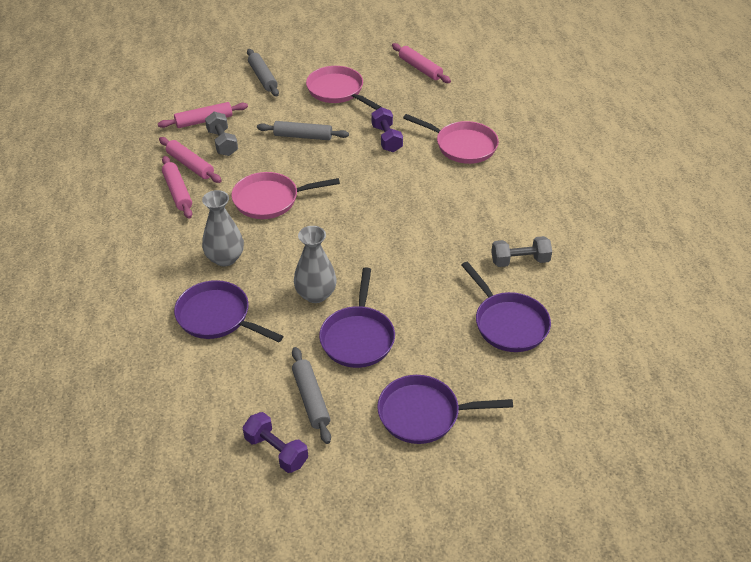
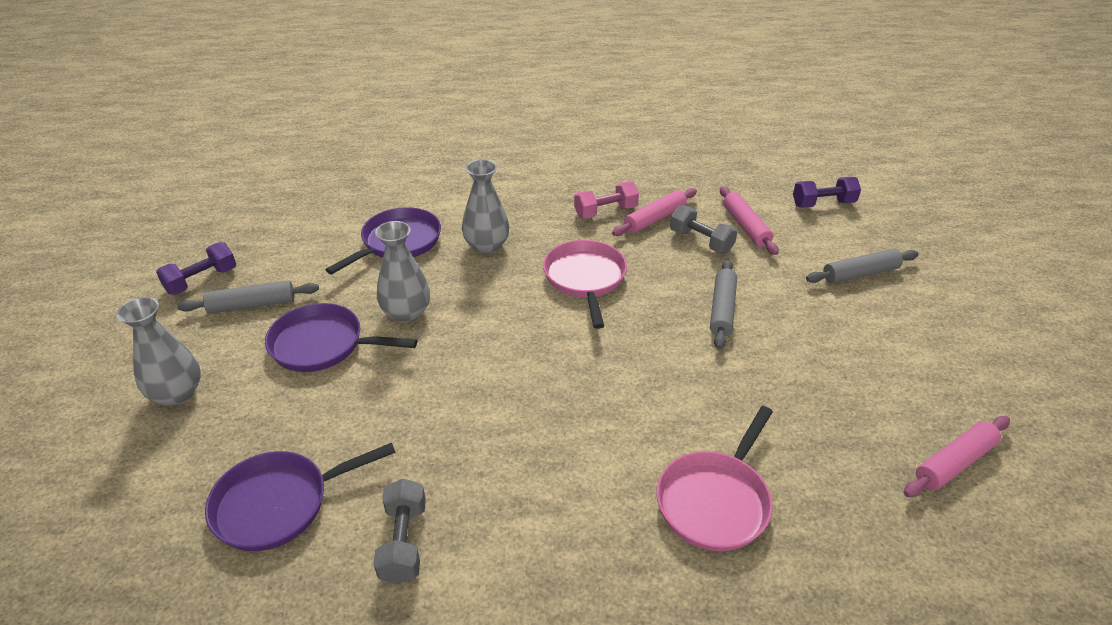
camera: 95 degrees right, 5 degrees down
pink rolling pin [162,156,192,219] -> pink dumbbell [574,182,639,219]
grey dumbbell [205,112,238,156] -> grey dumbbell turned 60 degrees clockwise [670,205,738,253]
pink pan [306,66,381,110] -> none
purple dumbbell [371,107,403,152] -> purple dumbbell moved to [793,177,861,208]
purple pan [377,375,513,444] -> grey vase [116,297,201,406]

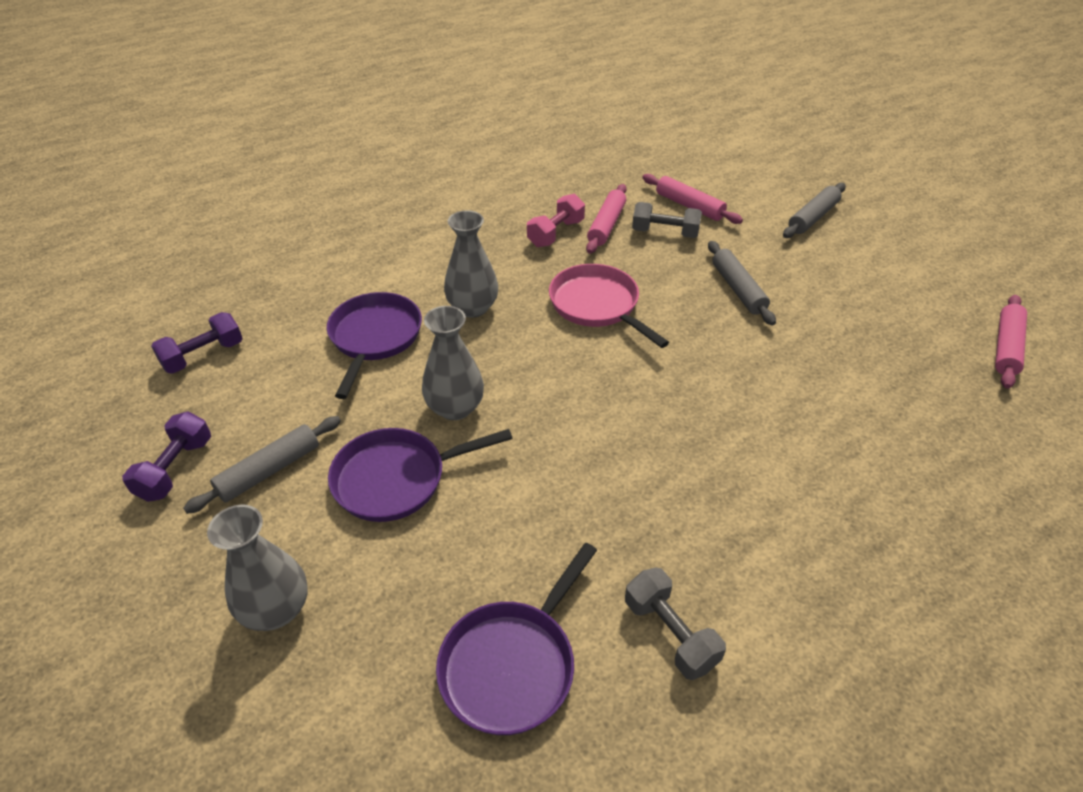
camera: 30 degrees left, 5 degrees up
pink pan [656,406,773,551] -> none
purple dumbbell [793,177,861,208] -> purple dumbbell moved to [151,312,243,374]

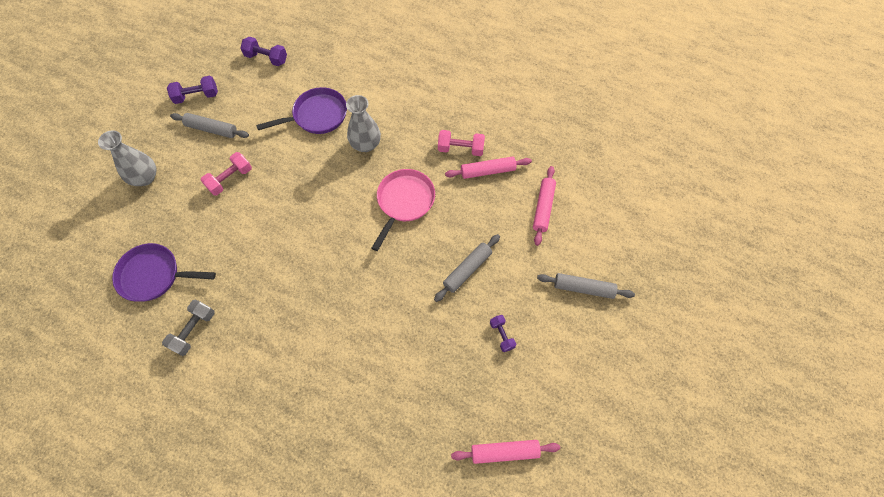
camera: 60 degrees right, 20 degrees up
purple pan [328,428,513,522] -> pink dumbbell [201,152,252,196]
grey vase [422,306,484,420] -> none
grey dumbbell [632,202,702,238] -> none
none -> purple dumbbell [490,315,516,352]

